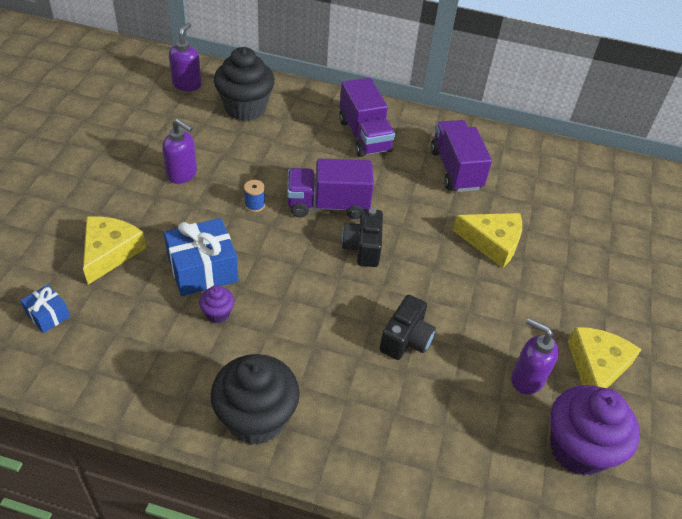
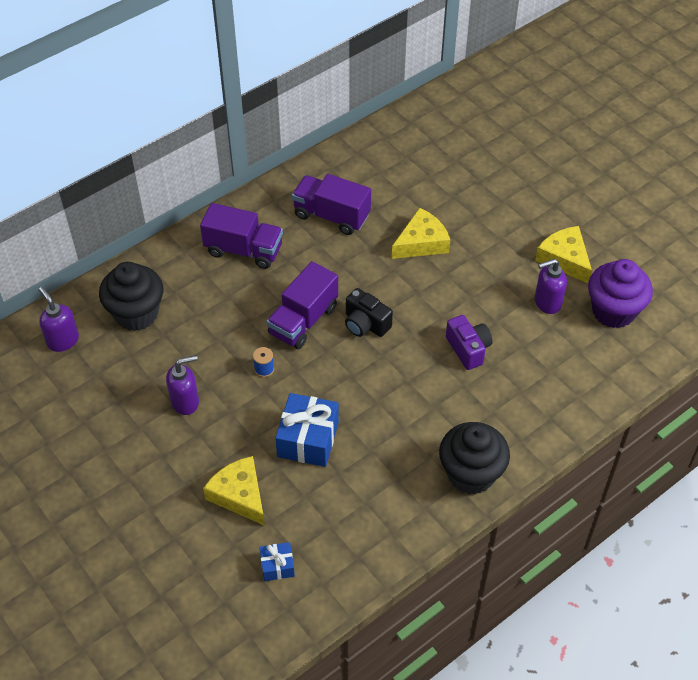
camera: 50 degrees left, 5 degrees up
purple cupcake [199,286,235,323] -> none
black camera [379,295,436,360] -> purple camera [446,315,493,370]

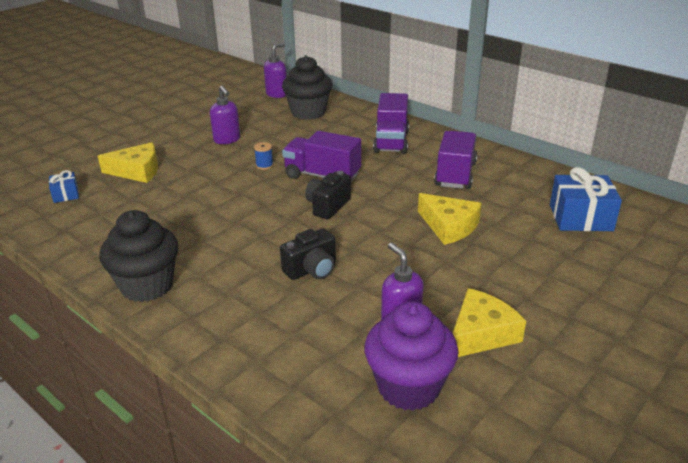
camera: 80 degrees right, 20 degrees down
yellow cheese [203,456,265,526] -> yellow cheese turned 45 degrees clockwise [98,142,158,183]
blue gift [275,393,339,467] -> blue gift moved to [550,167,622,231]
purple camera [446,315,493,370] -> black camera [280,228,336,280]

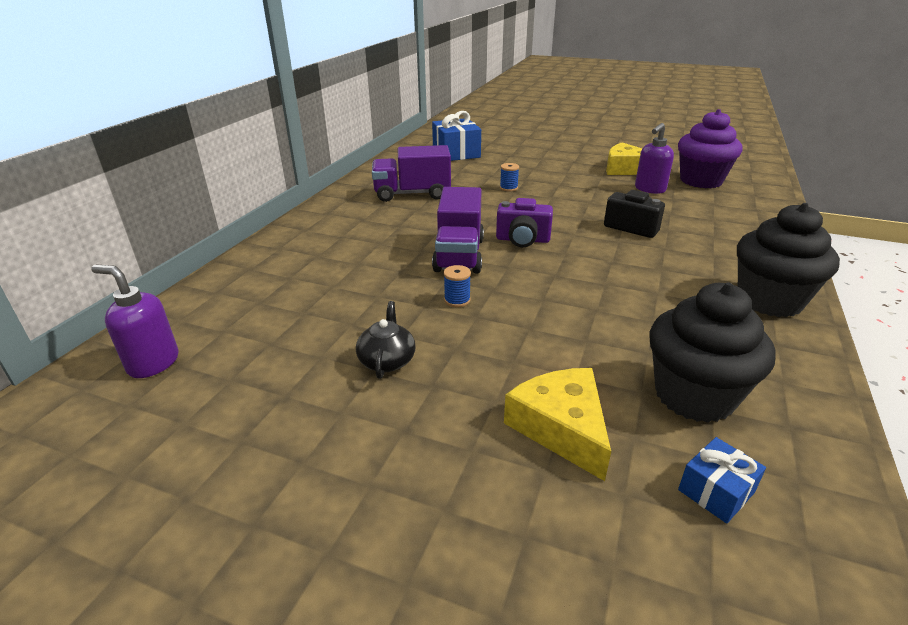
camera: 110 degrees left, 0 degrees up
purple soap dispenser [210,86,240,144] -> black teapot [356,301,415,379]
black cupcake [282,55,332,120] -> black cupcake moved to [649,283,776,423]
black camera [305,171,351,219] -> purple camera [496,198,553,247]
purple truck [373,93,409,154] -> none
yellow cheese [418,193,482,245] -> blue spool [500,163,519,191]

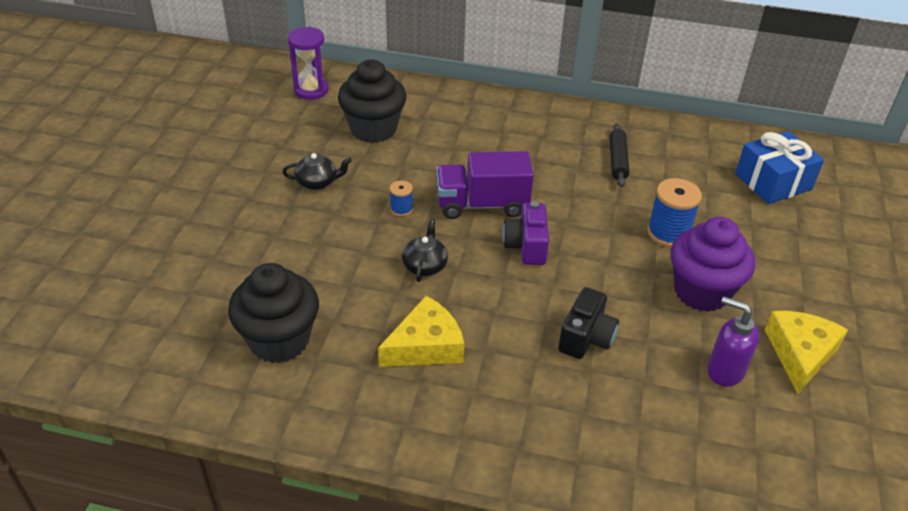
camera: 80 degrees right, 10 degrees up
purple soap dispenser [91,264,179,378] -> purple hourglass [288,27,329,100]
purple truck [372,145,451,202] -> black rolling pin [609,123,629,187]
blue spool [500,163,519,191] -> blue spool [647,178,702,247], size x1.86
yellow cheese [504,368,611,481] -> yellow cheese moved to [378,296,464,367]
purple cupcake [678,109,743,188] -> purple cupcake moved to [671,217,755,312]
blue gift [678,437,766,523] -> none
black cupcake [737,203,840,317] -> black cupcake moved to [338,59,407,143]
none -> black teapot [402,218,448,282]

